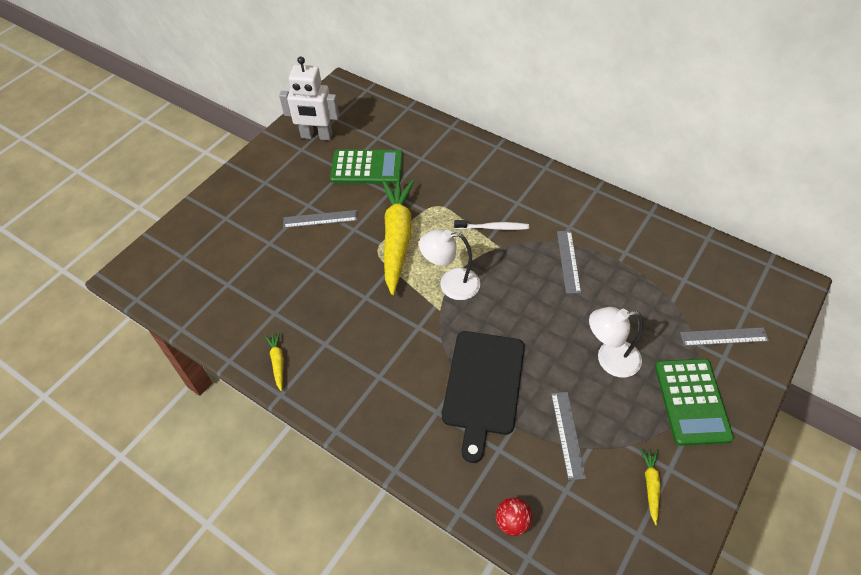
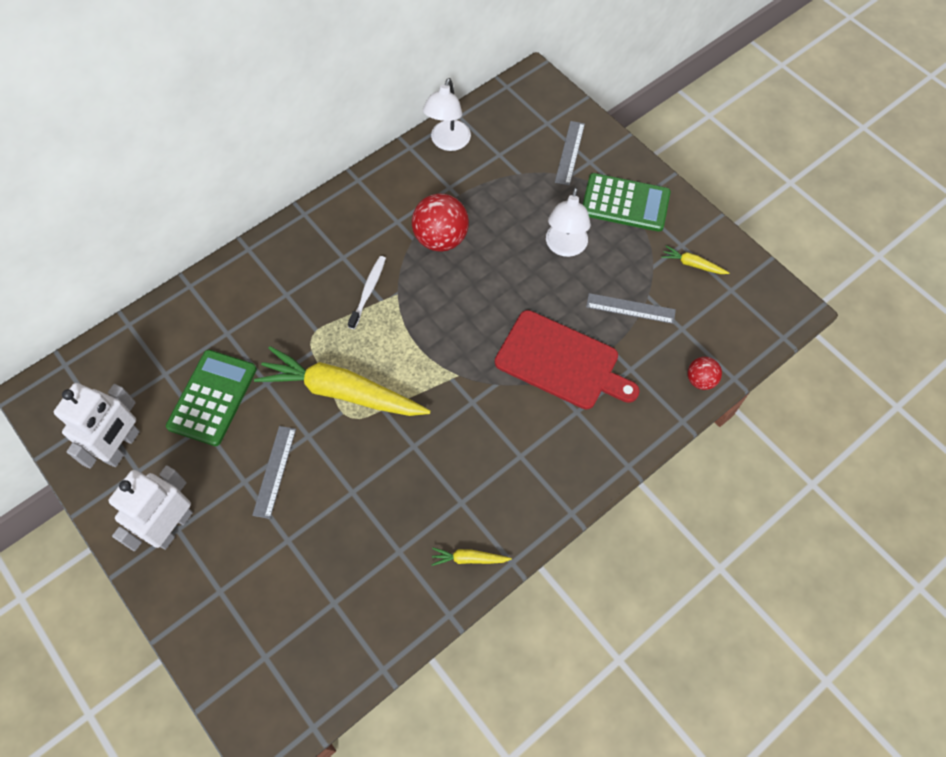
camera: 75 degrees left, 10 degrees up
white lamp [419,229,480,300] -> white lamp moved to [423,78,471,151]
black cutting board [442,331,525,463] -> red cutting board [495,310,640,409]
grey ruler [557,231,581,294] -> red ball [412,194,469,252]
none -> white robot [108,465,193,551]

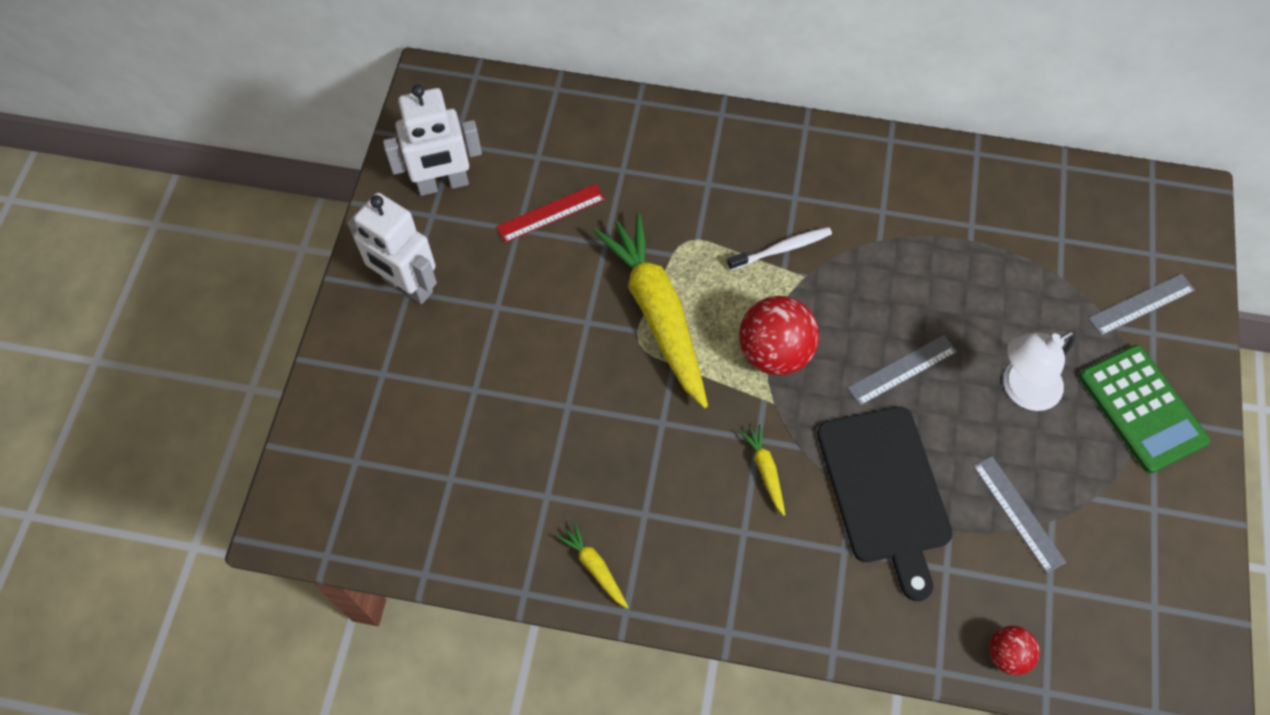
camera: 50 degrees right, 0 degrees up
white robot [108,465,193,551] -> white robot turned 135 degrees counterclockwise [347,193,437,304]
green calculator [166,350,257,446] -> red ruler [496,184,605,243]
grey ruler [252,426,296,519] -> grey ruler moved to [848,335,957,406]
red ball [412,194,469,252] -> red ball moved to [739,296,819,376]
white lamp [423,78,471,151] -> none
red cutting board [495,310,640,409] -> black cutting board [817,407,953,601]
yellow carrot [662,246,729,274] -> yellow carrot moved to [740,424,785,516]

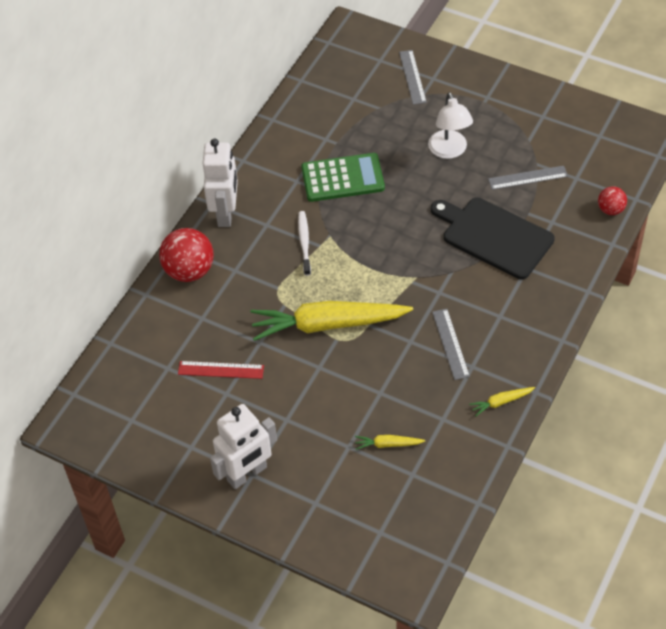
camera: 70 degrees left, 10 degrees down
white robot [383,85,482,196] -> white robot moved to [203,139,238,227]
red ruler [496,184,605,243] -> red ruler turned 75 degrees counterclockwise [178,361,264,379]
red ball [739,296,819,376] -> red ball moved to [159,228,214,282]
yellow carrot [740,424,785,516] -> yellow carrot moved to [355,435,425,450]
black cutting board [817,407,953,601] -> black cutting board turned 150 degrees counterclockwise [431,197,555,279]
grey ruler [848,335,957,406] -> grey ruler moved to [432,309,470,380]
green calculator [1079,345,1210,474] -> green calculator moved to [301,153,385,202]

